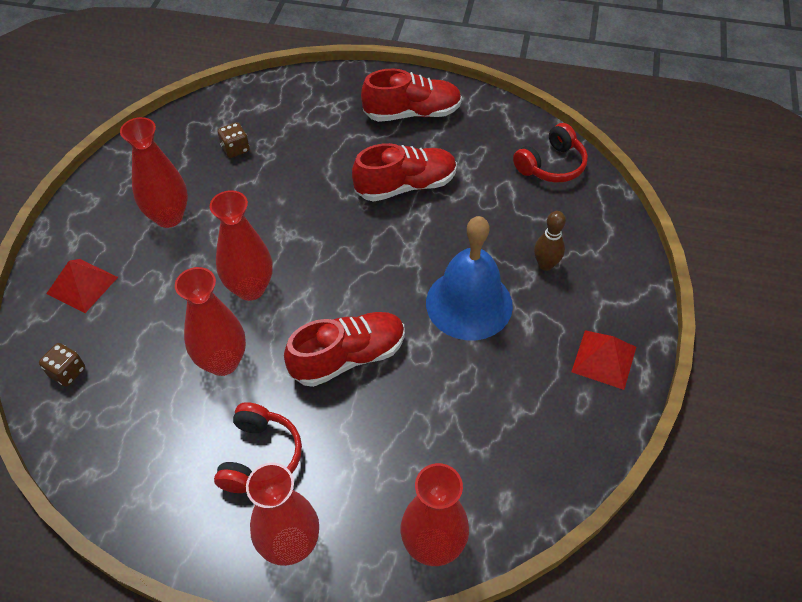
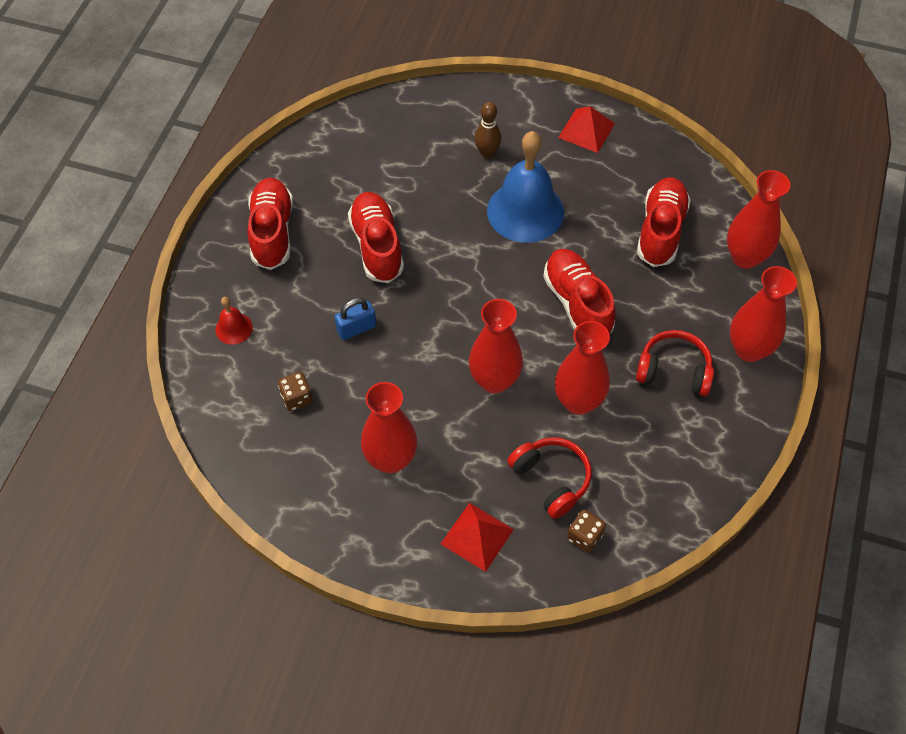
camera: 85 degrees left, 5 degrees up
red headphones [513,123,588,183] -> red headphones moved to [507,437,592,519]
none -> red bell [215,297,253,344]
none -> blue padlock [335,298,376,340]
none -> red shoe [637,178,691,267]

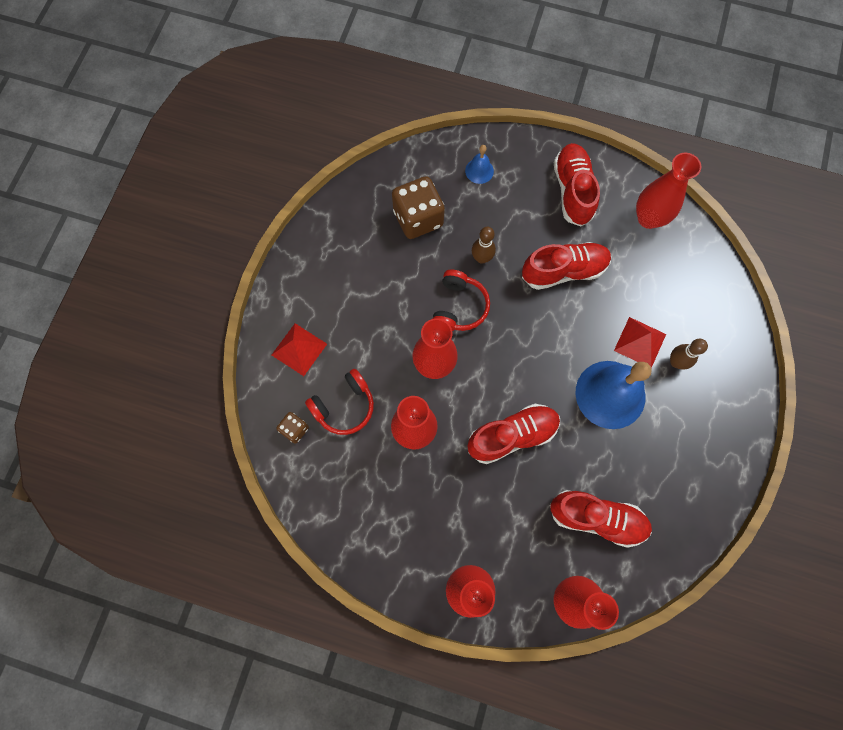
camera: 90 degrees right, 15 degrees up
red bell [215,297,253,344] -> blue bell [465,145,494,184]
red shoe [247,178,293,270] -> red shoe turned 90 degrees counterclockwise [554,143,600,226]
brown dice [278,372,313,411] -> brown dice [392,176,445,239], size x2.00
blue padlock [335,298,376,340] -> brown bowling pin [472,227,496,264]
red vase [361,382,417,473] -> red vase moved to [636,153,701,229]
red pyramid [558,106,615,153] -> red pyramid moved to [614,317,666,368]
red headphones [636,330,714,396] -> red headphones moved to [433,269,490,331]

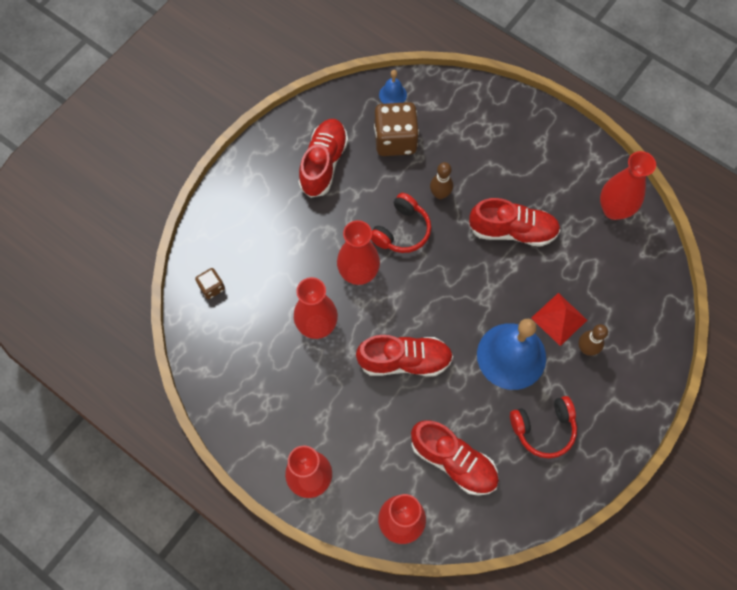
camera: 20 degrees right, 5 degrees down
red pyramid [272,323,327,376] -> none
red headphones [305,369,374,435] -> red headphones moved to [510,396,577,458]
blue bell [465,145,494,184] -> blue bell moved to [379,70,407,104]
red shoe [554,143,600,226] -> red shoe moved to [298,119,348,198]

